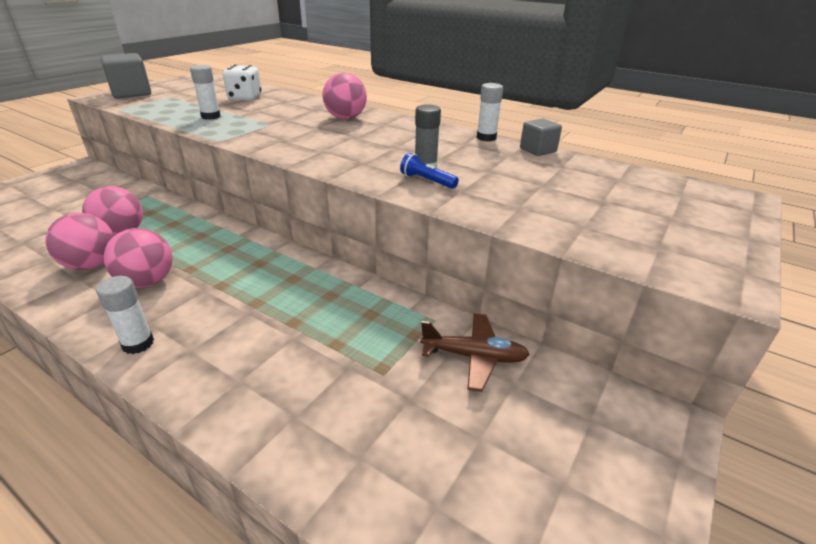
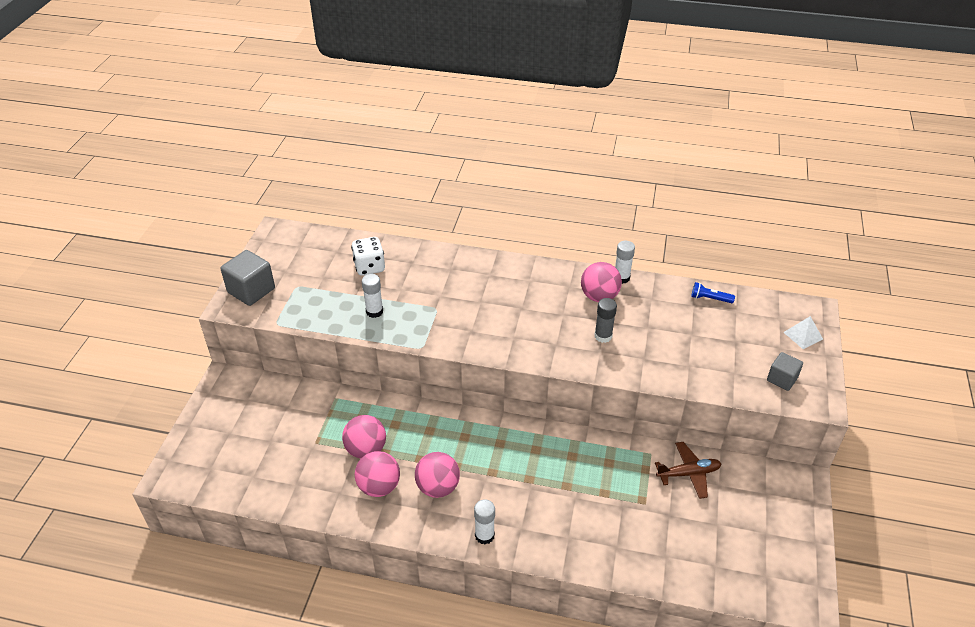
camera: 20 degrees left, 10 degrees up
pink ball [323,73,367,119] -> pink ball moved to [581,262,622,302]
blue flashlight [400,153,459,189] -> blue flashlight moved to [691,282,735,303]
grey cube [520,118,562,156] -> grey cube moved to [767,352,803,391]
none -> white pyramid [783,316,823,349]

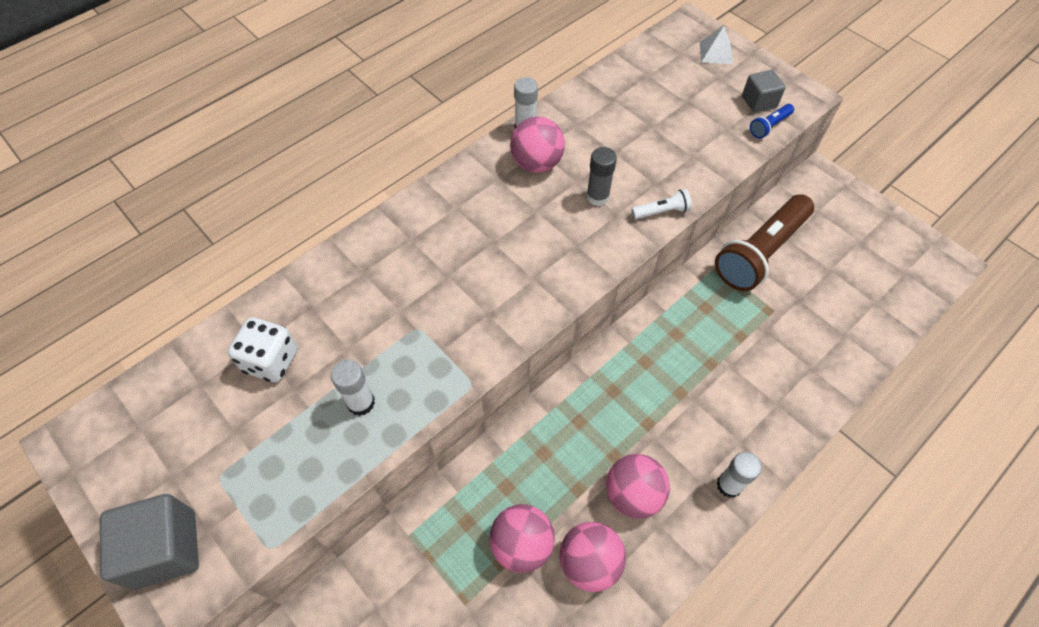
camera: 55 degrees left, 15 degrees up
brown plane [655,442,722,499] -> brown flashlight [715,194,814,291]
blue flashlight [691,282,735,303] -> blue flashlight moved to [750,104,794,139]
none -> white flashlight [631,189,692,219]

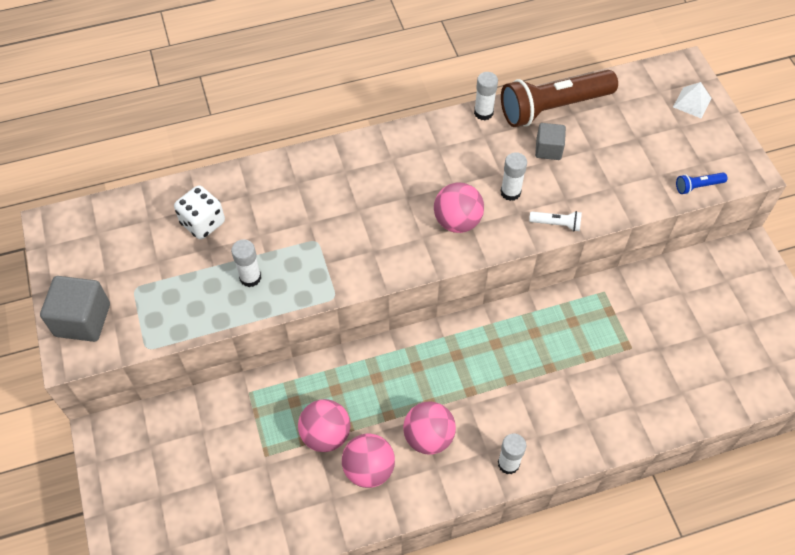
camera: 25 degrees right, 0 degrees up
pink ball [510,116,565,173] -> pink ball moved to [434,182,484,233]
grey glue stick [586,147,617,206] -> white glue stick [500,152,527,201]
brown flashlight [715,194,814,291] -> brown flashlight moved to [501,70,618,127]
grey cube [742,70,786,113] -> grey cube moved to [535,123,566,160]

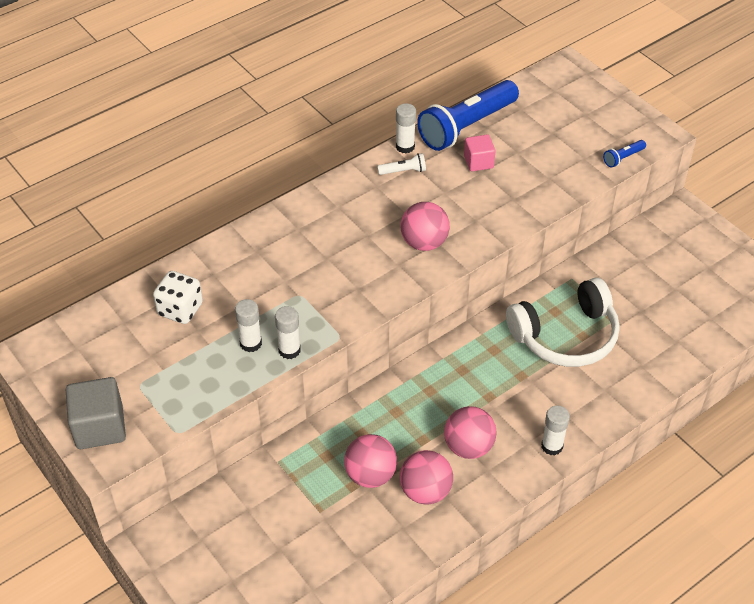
camera: 20 degrees left, 10 degrees down
white glue stick [500,152,527,201] -> white glue stick moved to [275,306,301,359]
brown flashlight [501,70,618,127] -> blue flashlight [417,80,519,151]
white flashlight [529,211,582,231] -> white flashlight moved to [377,153,426,175]
grey cube [535,123,566,160] -> pink cube [464,134,496,171]
white pyramid [673,82,712,118] -> none
none -> white headphones [506,277,620,367]

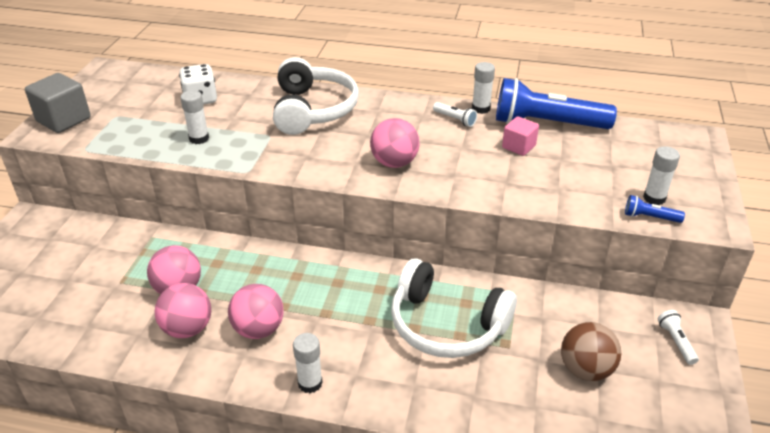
camera: 50 degrees right, 10 degrees down
white glue stick [275,306,301,359] -> white glue stick moved to [643,146,680,205]
none -> white headphones [273,57,359,135]
none -> brown ball [561,322,621,381]
none -> white flashlight [658,310,699,365]

